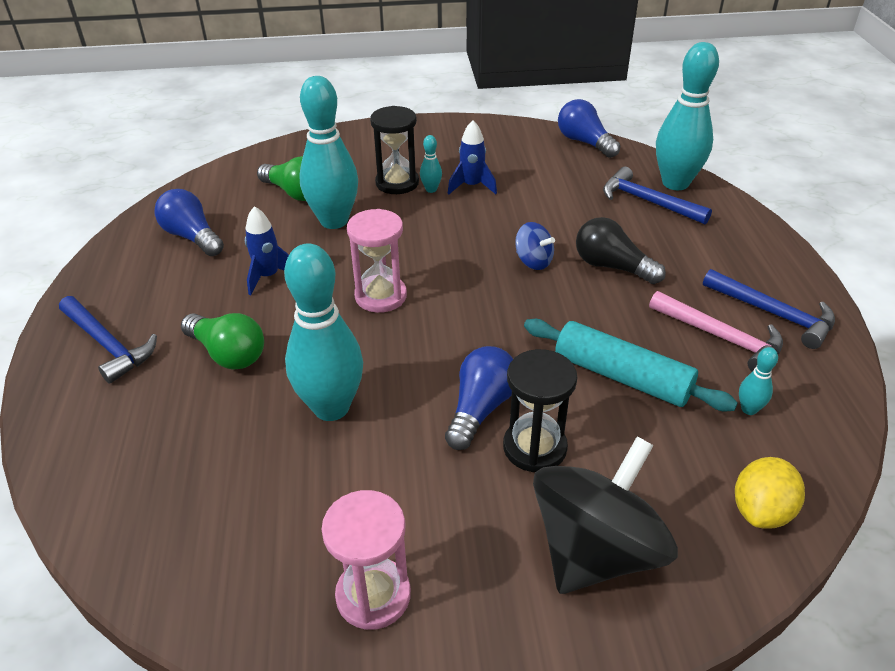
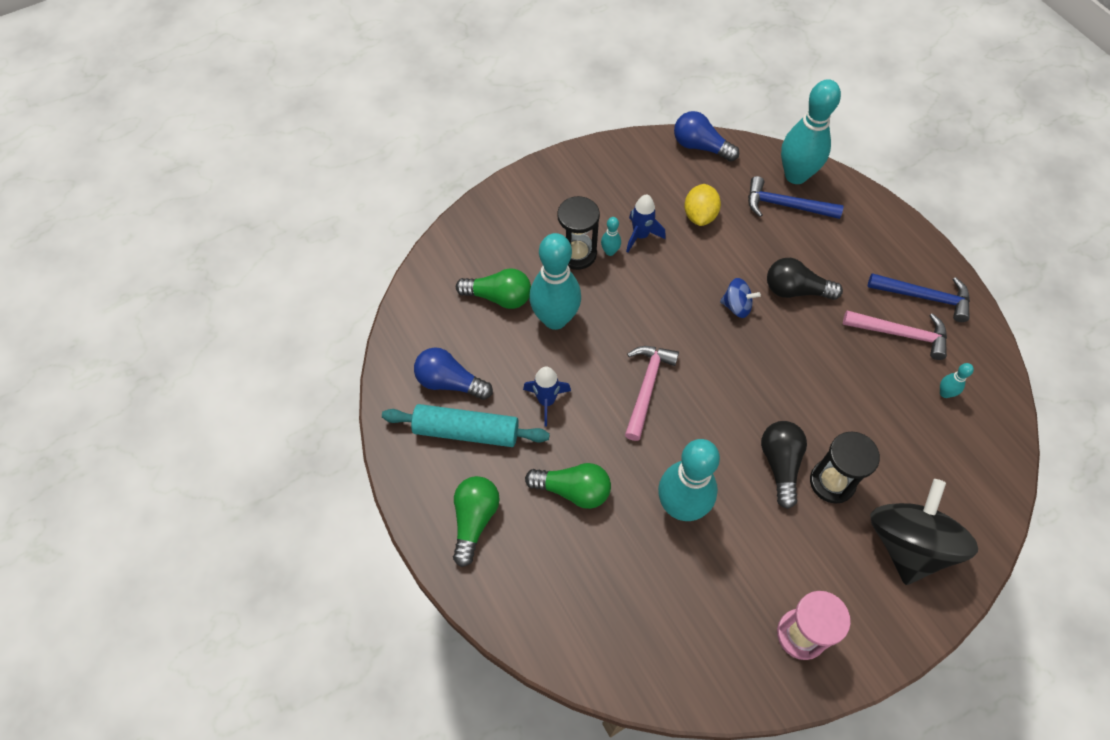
camera: 25 degrees left, 20 degrees up
blue hammer [59,296,157,384] -> green light bulb [453,476,500,567]
pink hourglass [347,209,407,313] -> pink hammer [625,346,679,441]
blue light bulb [445,346,513,450] -> black light bulb [761,421,807,509]
turquoise rolling pin [524,319,738,411] -> turquoise rolling pin moved to [382,404,550,447]
yellow lemon [735,457,805,529] -> yellow lemon moved to [684,184,721,226]

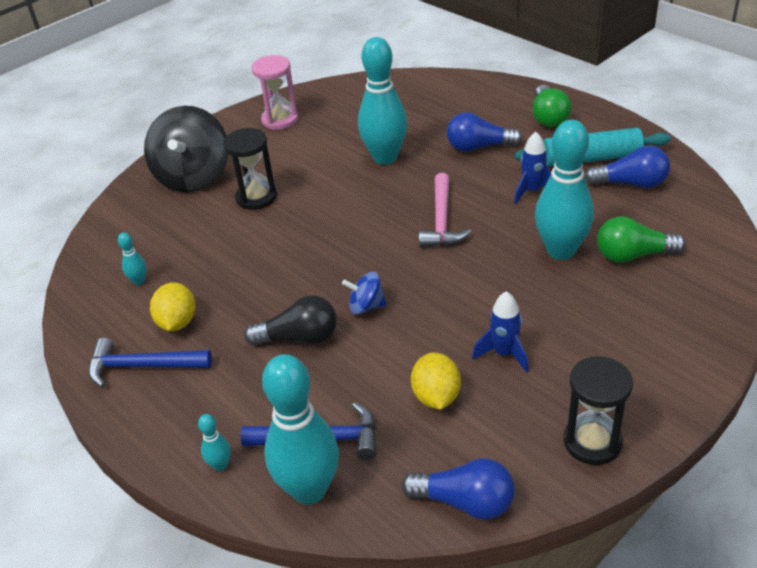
camera: 170 degrees right, 20 degrees down
green light bulb [525,463,611,509] -> blue light bulb [447,112,522,152]
black hourglass [557,196,600,270] -> black hourglass moved to [563,356,633,465]
turquoise bowling pin [601,217,621,256] -> turquoise bowling pin moved to [198,414,231,471]
black light bulb [761,421,807,509] -> none
pink hammer [843,310,947,360] -> yellow lemon [150,282,196,331]

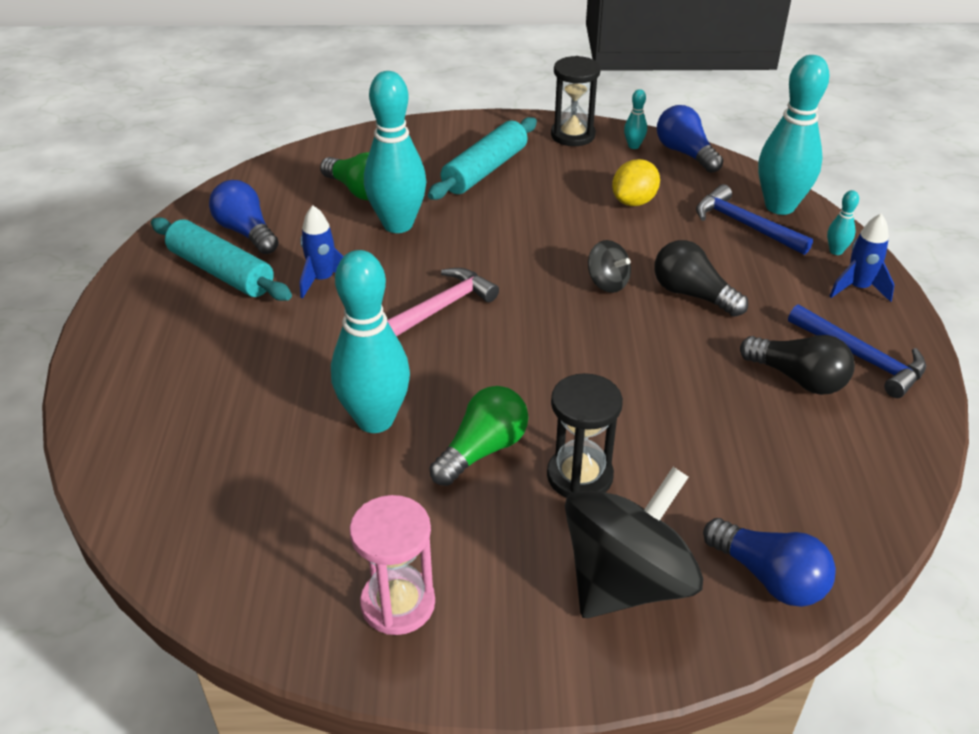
camera: 140 degrees left, 0 degrees up
turquoise bowling pin [118,232,146,285] -> turquoise bowling pin moved to [624,89,647,149]
yellow lemon [150,282,196,331] -> black light bulb [740,335,855,395]
blue spinning top [342,272,387,315] -> black spinning top [588,240,631,293]
blue light bulb [447,112,522,152] -> blue light bulb moved to [703,518,836,607]
blue rocket [472,291,529,373] -> blue rocket moved to [829,213,894,302]
green light bulb [533,84,572,127] -> green light bulb moved to [429,386,528,486]
none -> turquoise rolling pin [428,117,537,200]

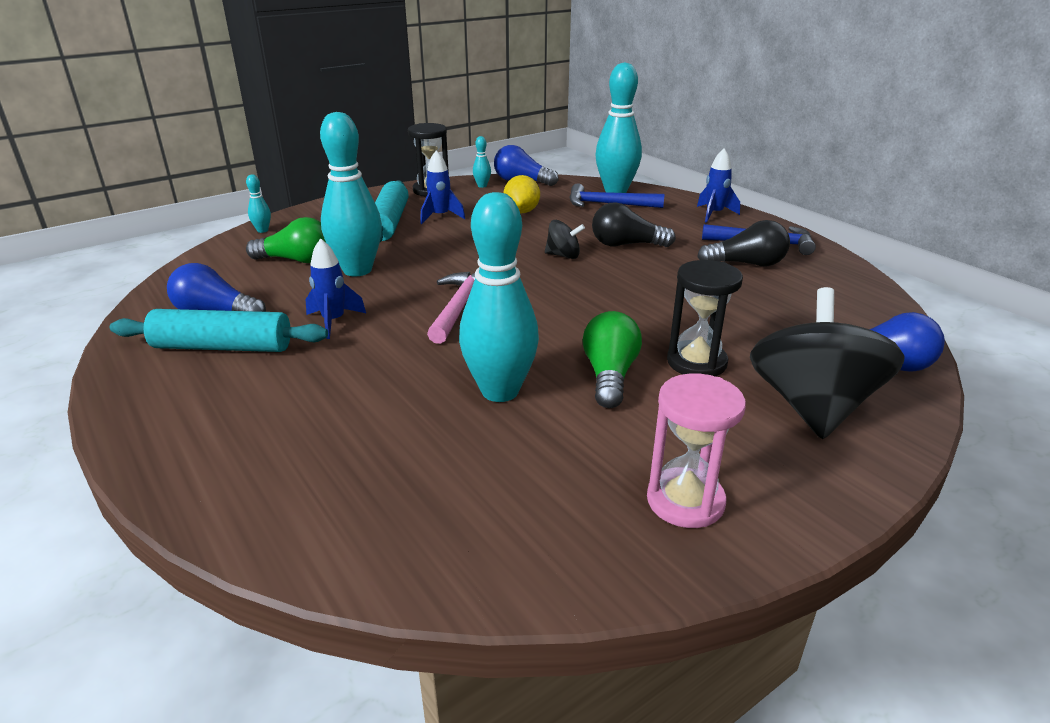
camera: 35 degrees left, 10 degrees down
turquoise bowling pin [827,190,859,255] -> turquoise bowling pin moved to [246,174,271,233]
none -> blue rocket [420,150,465,224]

